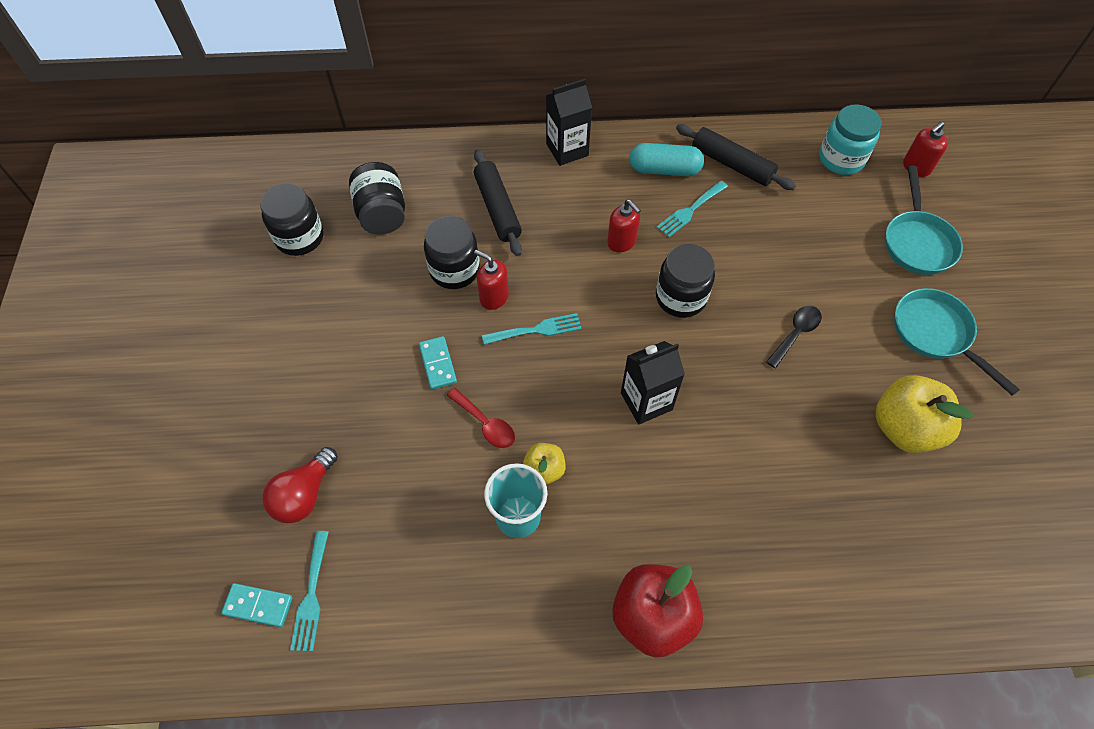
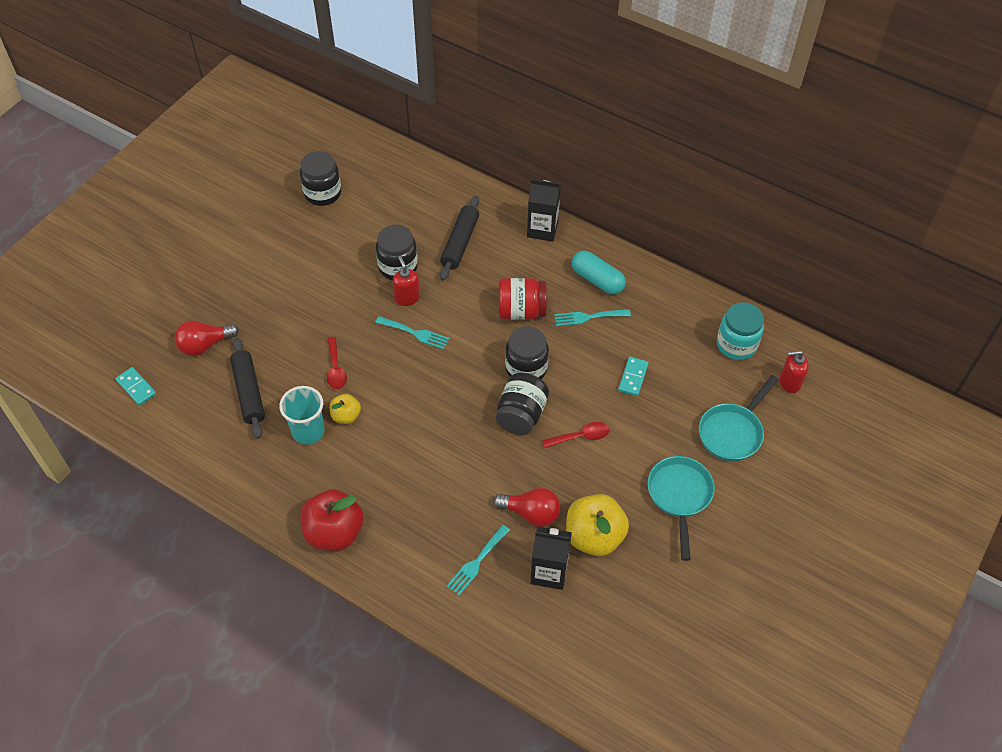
camera: 35 degrees right, 5 degrees down
turquoise fork [290,531,329,651] -> turquoise fork moved to [446,525,510,596]
black jar [349,162,405,234] -> black jar moved to [496,373,549,435]
turquoise domino [419,336,457,390] -> turquoise domino moved to [618,357,649,396]
red soap dispenser [607,200,641,252] -> red jar [499,278,547,320]
black carton [621,341,685,425] -> black carton moved to [530,526,572,590]
black rolling pin [676,124,796,190] -> black rolling pin moved to [230,338,265,439]
black spoon [766,306,822,368] -> red spoon [542,422,609,448]
none -> red light bulb [493,488,561,527]

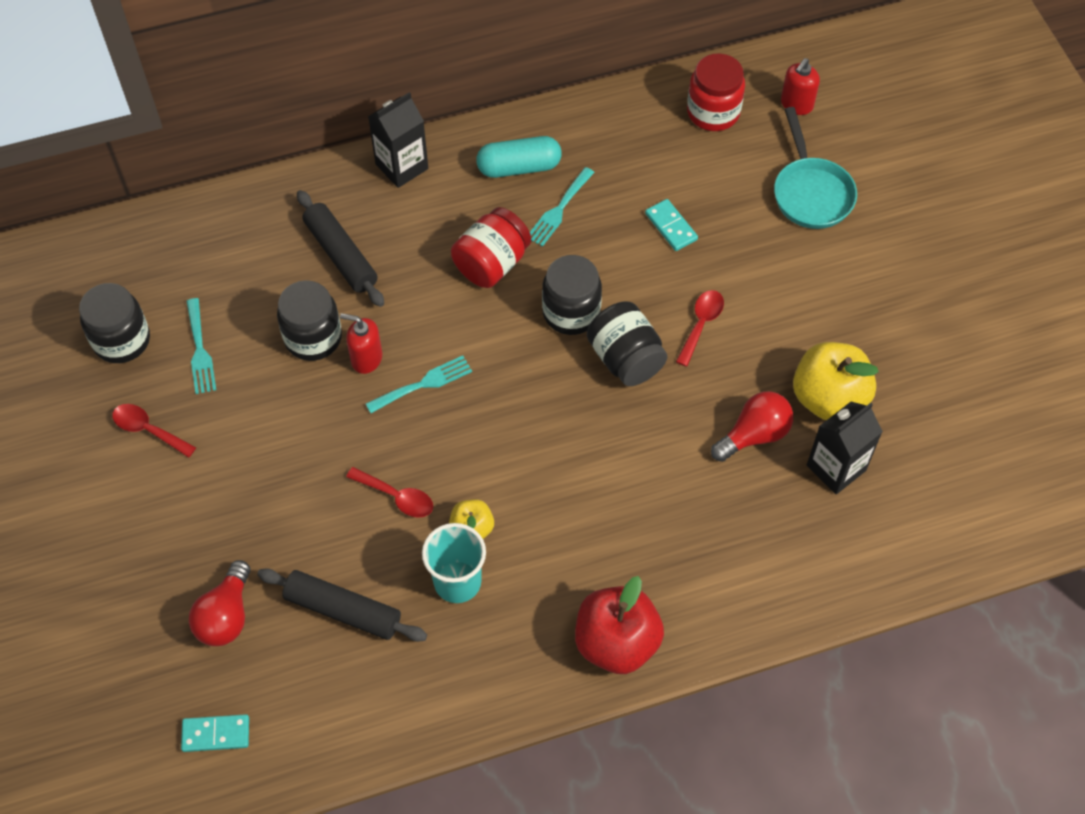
camera: 50 degrees left, 5 degrees up
turquoise fork [446,525,510,596] -> turquoise fork moved to [187,298,216,394]
turquoise pan [647,456,715,561] -> none
turquoise jar [717,302,764,360] -> red jar [687,54,745,131]
none -> red spoon [112,404,196,458]

